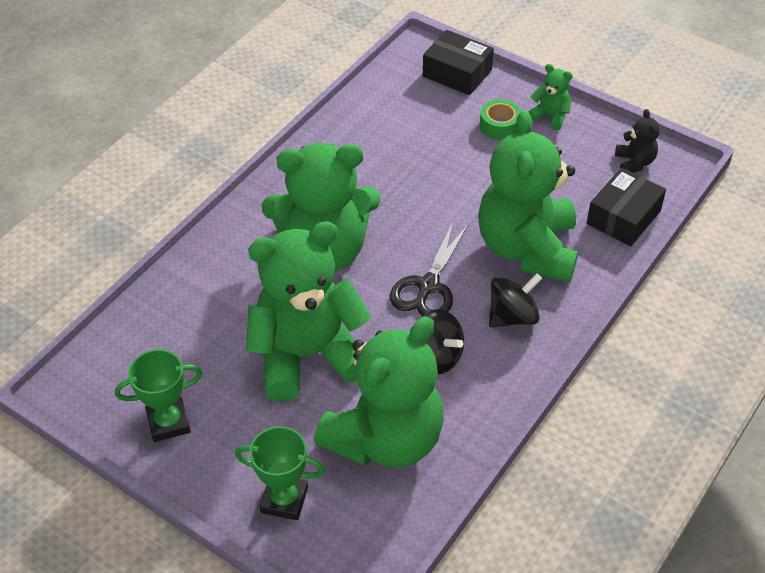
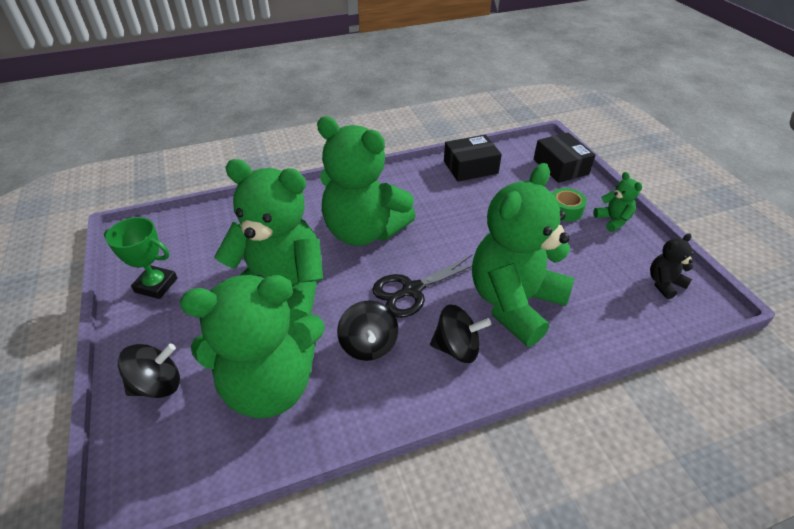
camera: 35 degrees right, 5 degrees down
green trophy [235,426,325,520] -> black spinning top [118,344,180,398]
black box [587,167,666,246] -> black box moved to [444,135,502,182]
black teddy bear [615,109,660,173] -> black teddy bear turned 150 degrees counterclockwise [650,233,693,299]

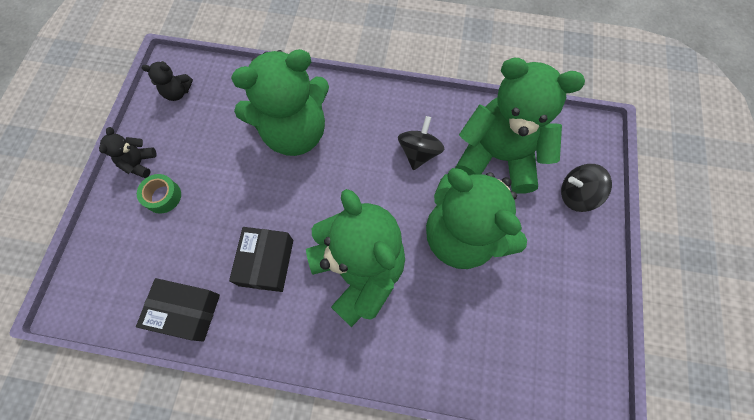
camera: 150 degrees left, 25 degrees up
green trophy [104,217,177,299] -> none
black scissors [372,254,473,318] -> none
black spinning top [430,304,491,363] -> none
black box [533,132,596,183] -> black box moved to [229,227,293,292]
green teddy bear [593,172,642,232] -> black teddy bear [99,127,157,178]

